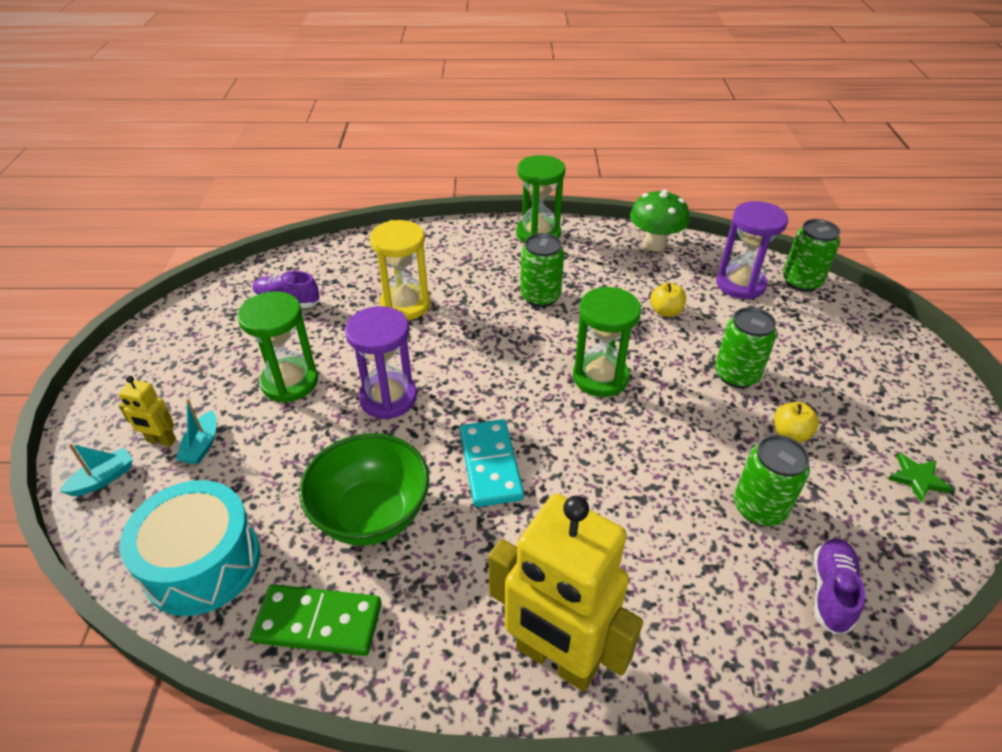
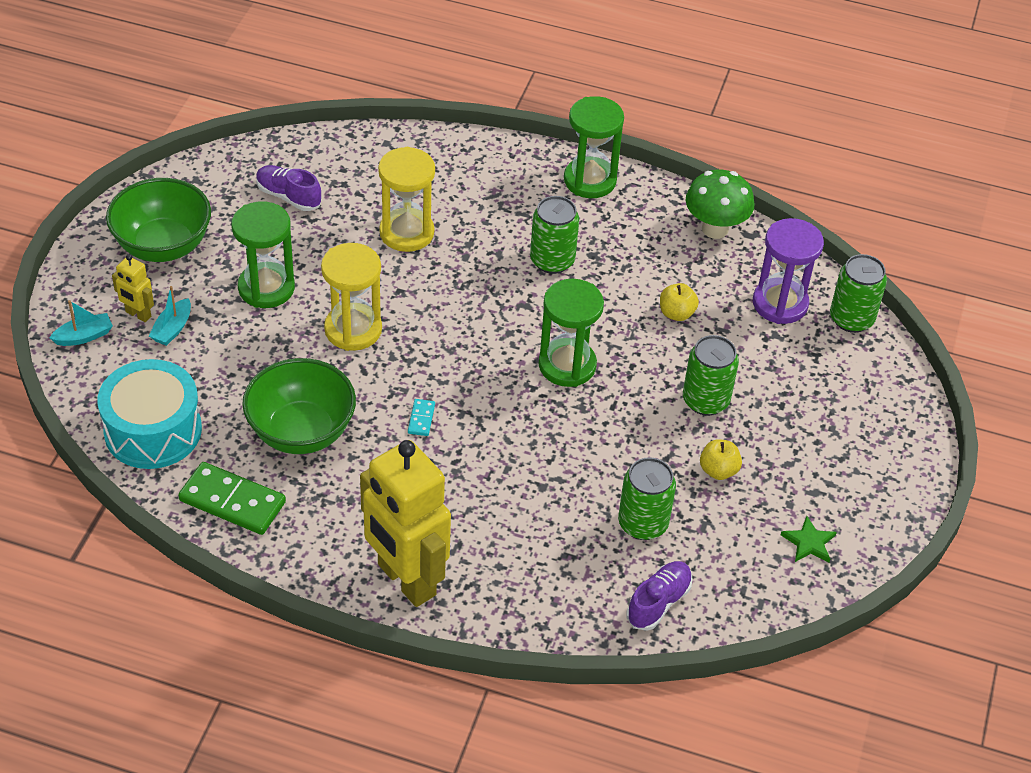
camera: 15 degrees right, 5 degrees up
purple hourglass [345,306,417,419] -> yellow hourglass [321,243,382,351]
turquoise domino [460,419,524,507] -> turquoise domino [408,399,435,436], size x0.46
none -> green bowl [106,178,211,262]

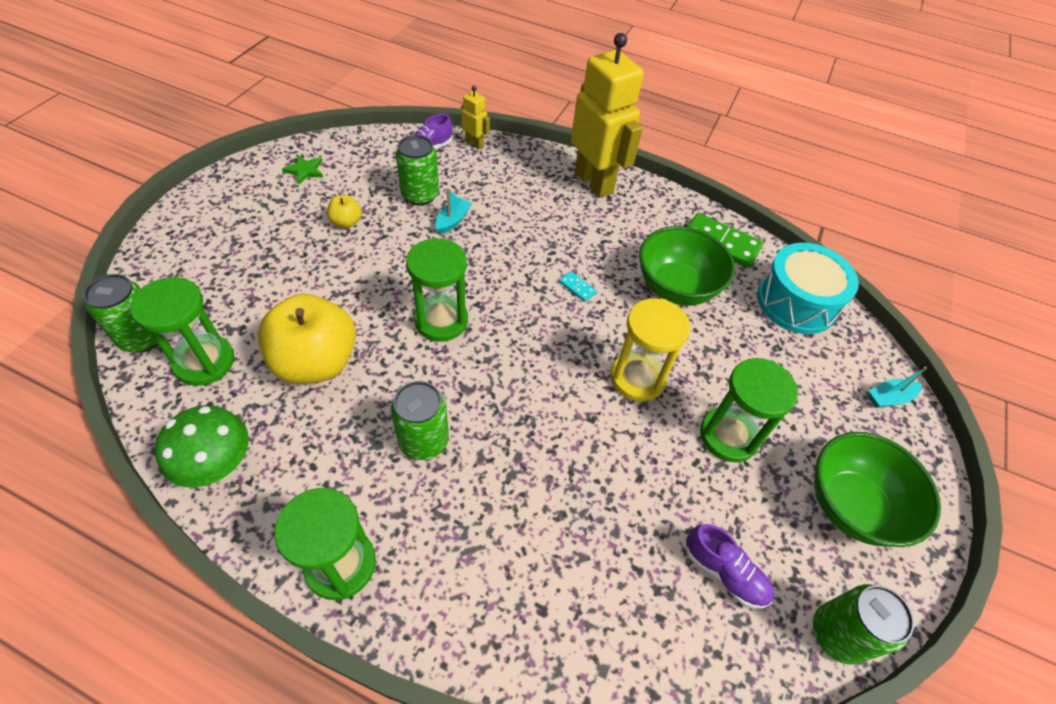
camera: 175 degrees left, 5 degrees up
yellow robot [112,254,154,322] -> yellow robot moved to [461,86,490,149]
turquoise boat [149,286,191,346] -> turquoise boat moved to [435,188,472,234]
yellow hourglass [378,147,435,252] -> none
turquoise domino [408,399,435,436] -> turquoise domino turned 60 degrees counterclockwise [559,271,597,302]
yellow apple [660,283,699,321] -> yellow apple [257,294,356,384], size x2.27
green can [683,335,739,416] -> green can moved to [813,584,914,665]
purple hourglass [753,218,824,324] -> green hourglass [130,277,234,386]

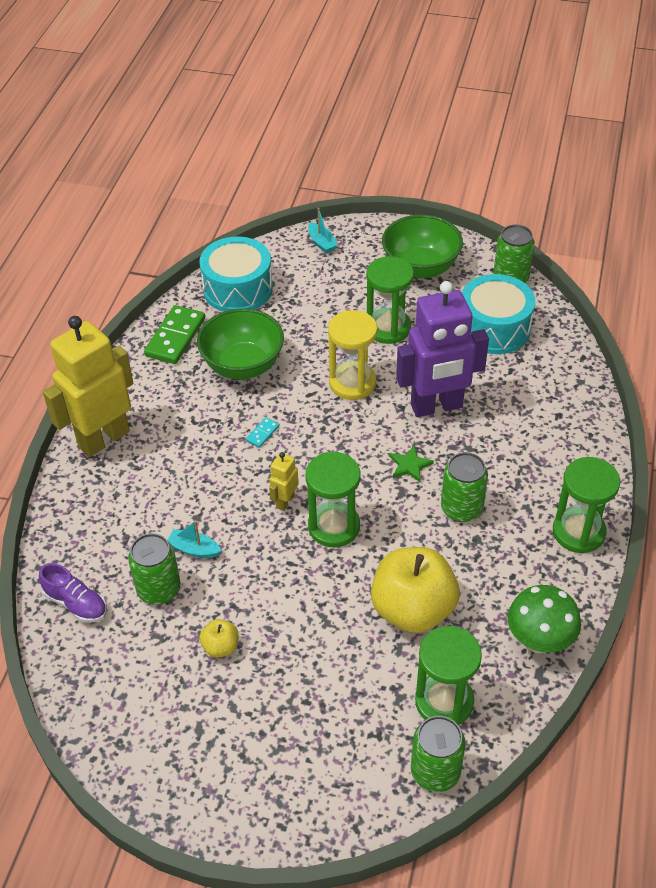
camera: 95 degrees left, 5 degrees down
green star [282,155,323,185] -> green star moved to [389,445,434,482]
yellow robot [461,86,490,149] -> yellow robot moved to [269,452,299,511]
purple shoe [685,524,774,609] -> turquoise drum [462,274,535,354]
none -> purple robot [396,281,489,417]

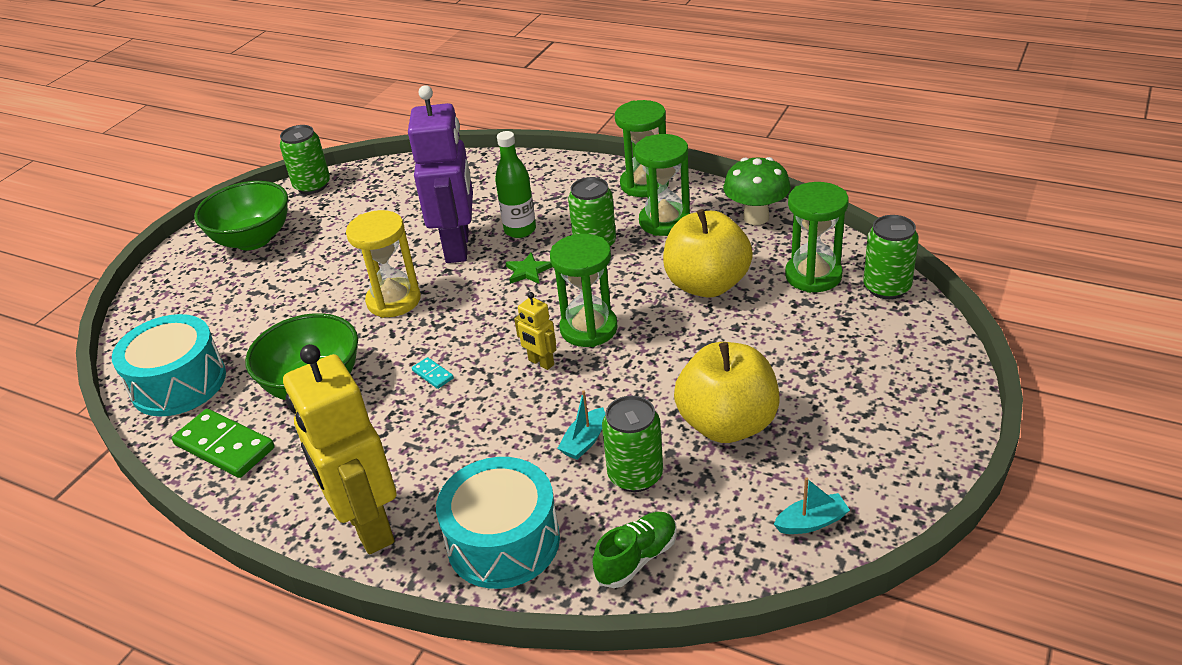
camera: 75 degrees left, 10 degrees down
purple shoe [39,563,107,623] -> green shoe [592,512,677,588]
yellow apple [199,619,238,658] -> yellow apple [674,342,780,443], size x2.27
turquoise boat [308,208,338,254] -> turquoise boat moved to [774,477,850,534]
green hourglass [366,256,414,344] -> green hourglass moved to [634,134,690,236]
turquoise drum [462,274,535,354] -> turquoise drum moved to [436,457,560,589]
none -> green bottle [495,131,536,238]

